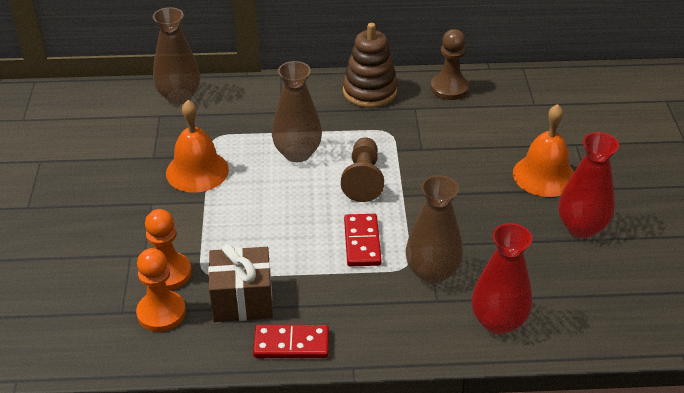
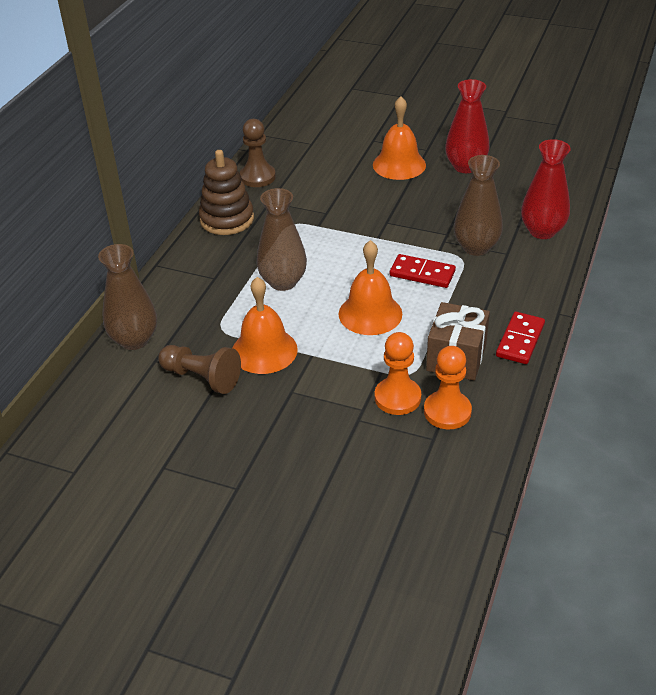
camera: 65 degrees left, 0 degrees up
brown pawn [341,137,384,202] -> brown pawn moved to [158,345,241,394]
none -> orange bell [338,240,402,335]

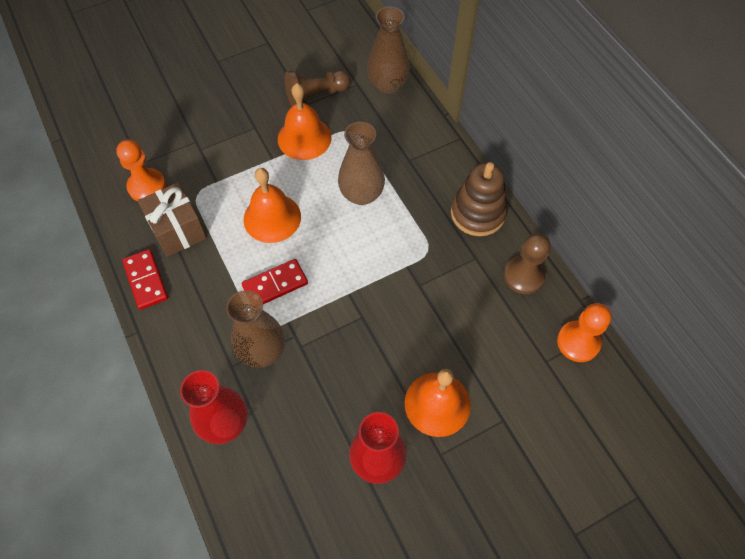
camera: 130 degrees right, 20 degrees up
orange pawn [375,332,421,415] -> orange pawn moved to [557,303,612,362]

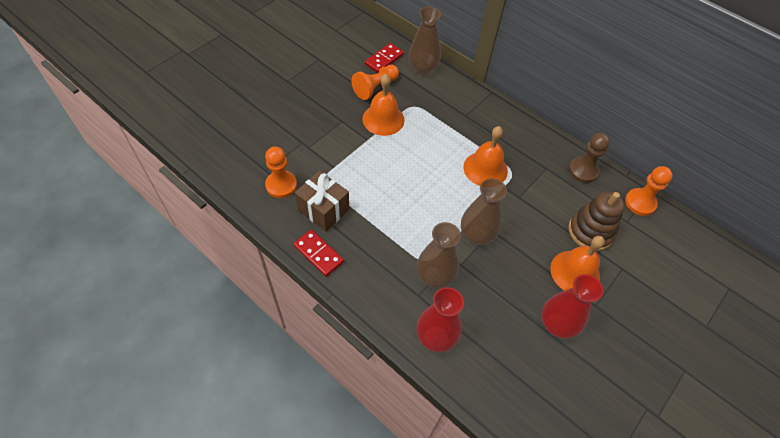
camera: 25 degrees left, 5 degrees down
red domino [242,259,308,304] -> red domino moved to [365,43,404,73]
orange bell [243,168,301,243] -> orange bell moved to [464,126,508,186]
brown pawn [285,70,351,106] -> orange pawn [351,65,399,100]
brown vase [338,122,385,205] -> brown vase moved to [461,178,507,245]
brown stacking toy [451,162,508,236] -> brown stacking toy moved to [568,192,625,251]

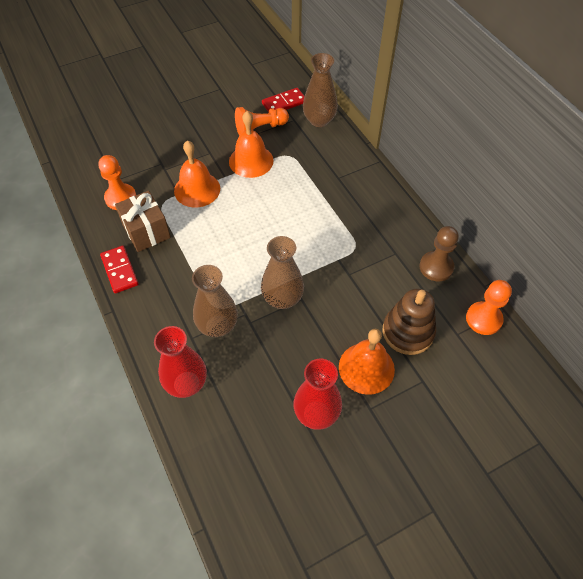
camera: 25 degrees right, 0 degrees up
orange bell [464,126,508,186] -> orange bell moved to [174,140,220,208]

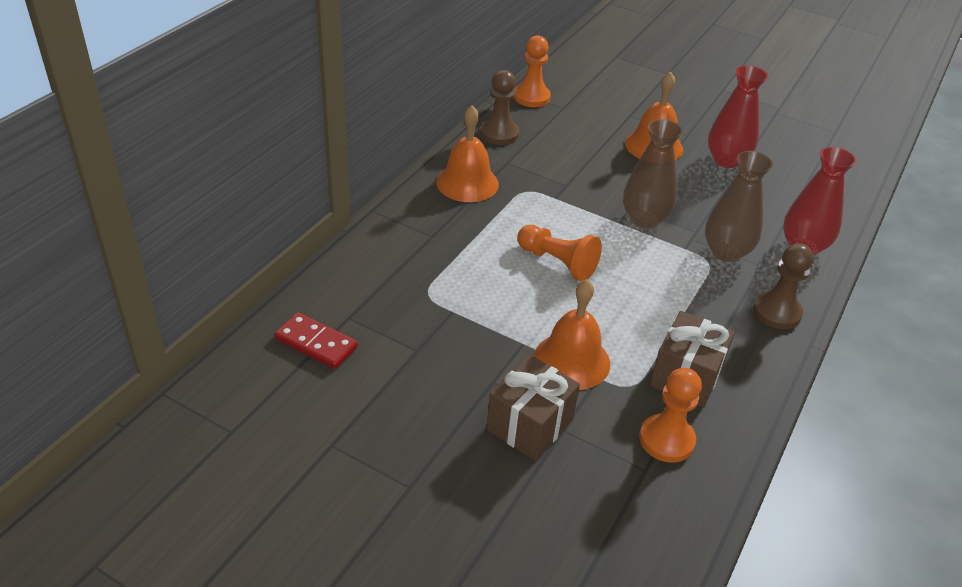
camera: 125 degrees left, 15 degrees down
red domino [100,246,139,293] -> none
orange bell [229,111,274,178] -> orange bell moved to [436,105,499,202]
orange pawn [235,107,289,136] -> orange pawn moved to [517,225,602,281]
brown vase [303,53,338,127] -> none
brown stacking toy [382,289,436,355] -> none
none -> brown gift [486,355,580,461]
none -> brown pawn [753,243,814,329]

